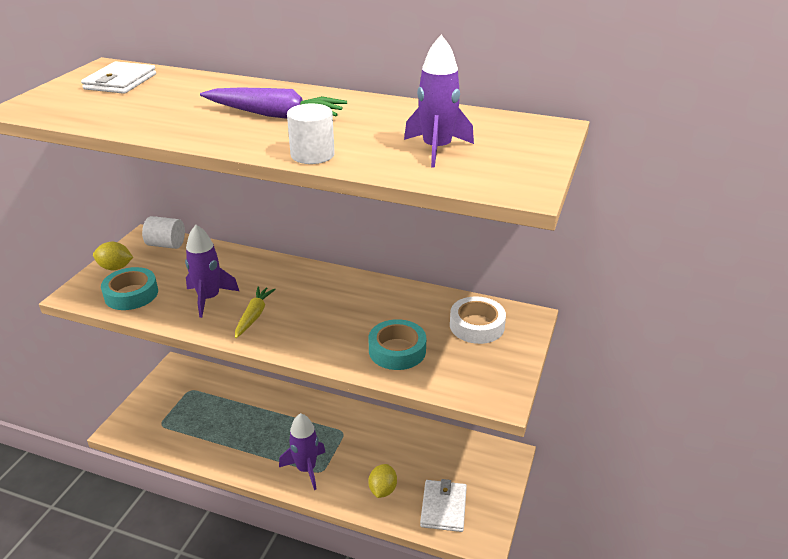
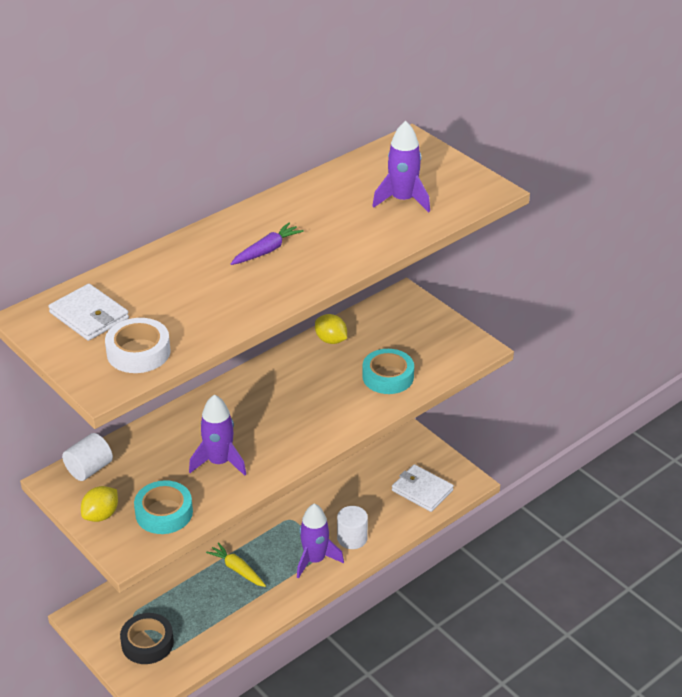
camera: 60 degrees left, 5 degrees up
purple carrot [200,87,347,119] -> purple carrot [231,222,304,265], size x0.63
yellow carrot [235,286,276,338] -> yellow carrot moved to [206,542,266,587]
white cylinder [287,103,335,164] -> white cylinder moved to [337,506,368,549]
yellow lemon [368,464,397,498] -> yellow lemon moved to [315,314,347,344]
white tape [450,296,506,344] -> white tape moved to [105,318,171,373]
none -> black tape [120,613,174,664]

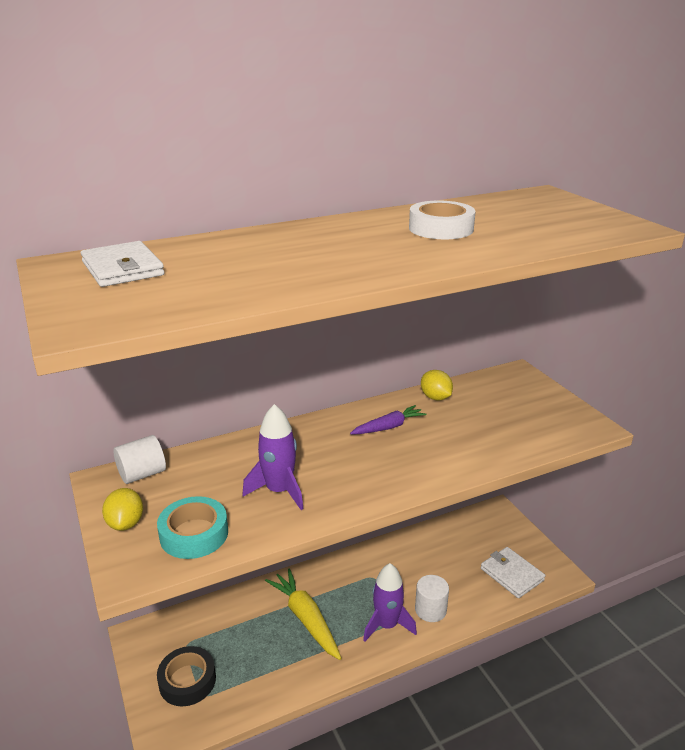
camera: 15 degrees right, 10 degrees down
yellow lemon [81,486,118,522] -> yellow lemon turned 60 degrees counterclockwise [102,488,143,531]
white tape [105,318,171,373] -> white tape moved to [409,200,476,239]
yellow carrot [206,542,266,587] -> yellow carrot [265,568,341,660], size x1.58
purple carrot [231,222,304,265] -> purple carrot moved to [350,405,427,434]
turquoise tape [362,349,414,394] -> none
purple rocket [372,121,430,212] -> none

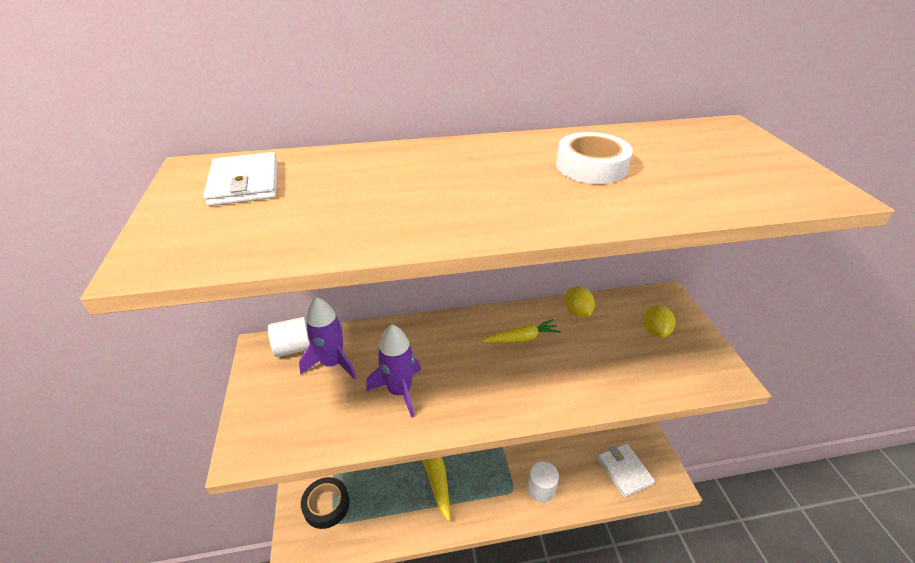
camera: 15 degrees right, 10 degrees up
yellow lemon [102,488,143,531] -> yellow lemon moved to [643,305,675,338]
turquoise tape [157,496,228,559] -> none
purple carrot [350,405,427,434] -> yellow carrot [482,319,561,343]
purple rocket [363,563,417,642] -> purple rocket moved to [299,297,356,379]

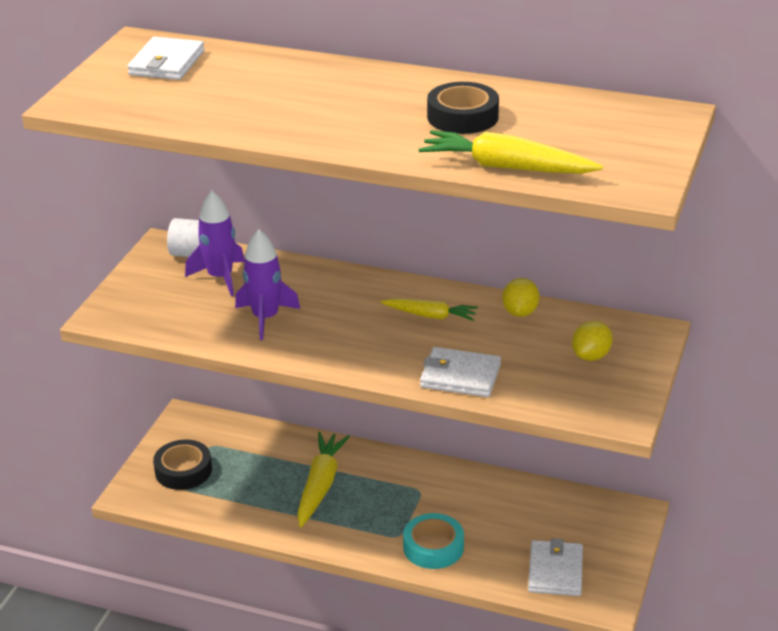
camera: 30 degrees right, 5 degrees down
white cylinder [527,462,559,503] -> turquoise tape [403,513,464,569]
white tape [556,132,633,184] -> black tape [427,82,499,134]
none -> yellow carrot [418,130,603,174]
none -> white wallet [420,347,501,397]

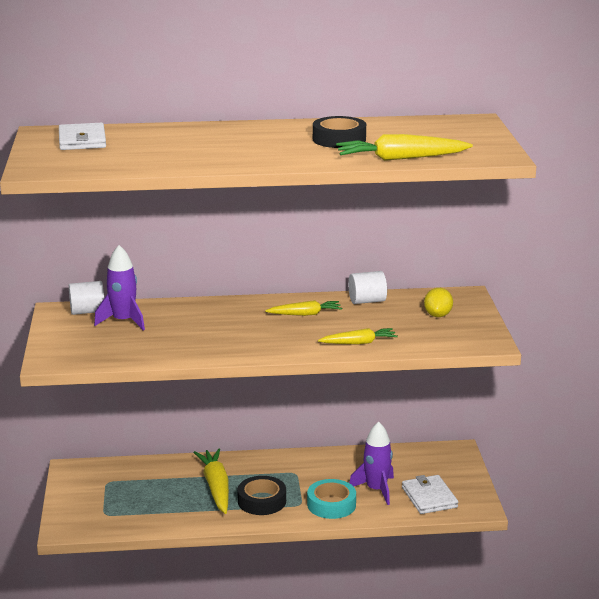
camera: 25 degrees left, 10 degrees down
black tape [153,439,212,490] -> black tape moved to [237,476,286,515]
purple rocket [235,229,300,340] -> purple rocket moved to [350,421,394,505]
white wallet [420,347,501,397] -> yellow carrot [318,328,398,345]
yellow lemon [502,278,540,317] -> white cylinder [348,271,387,304]

